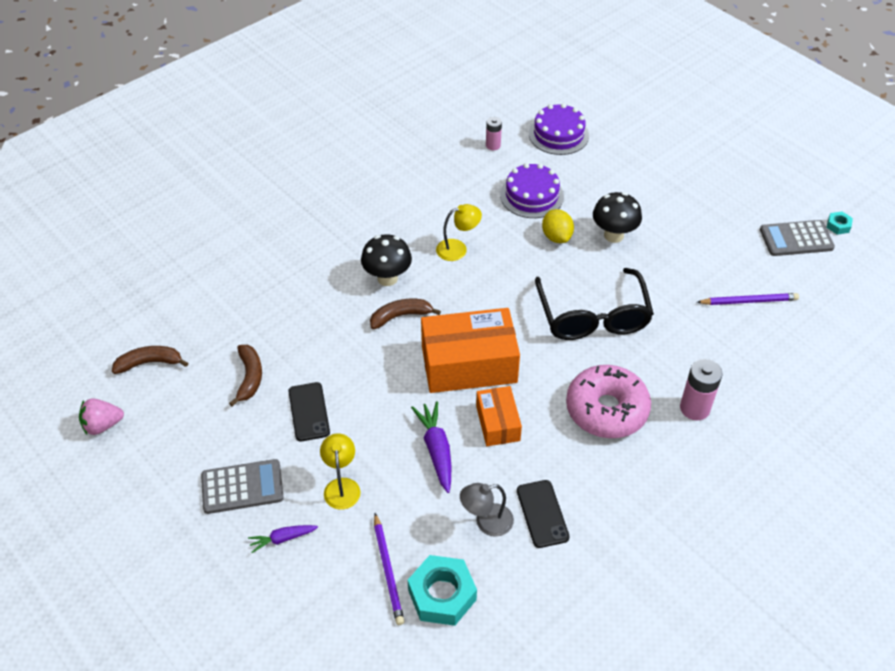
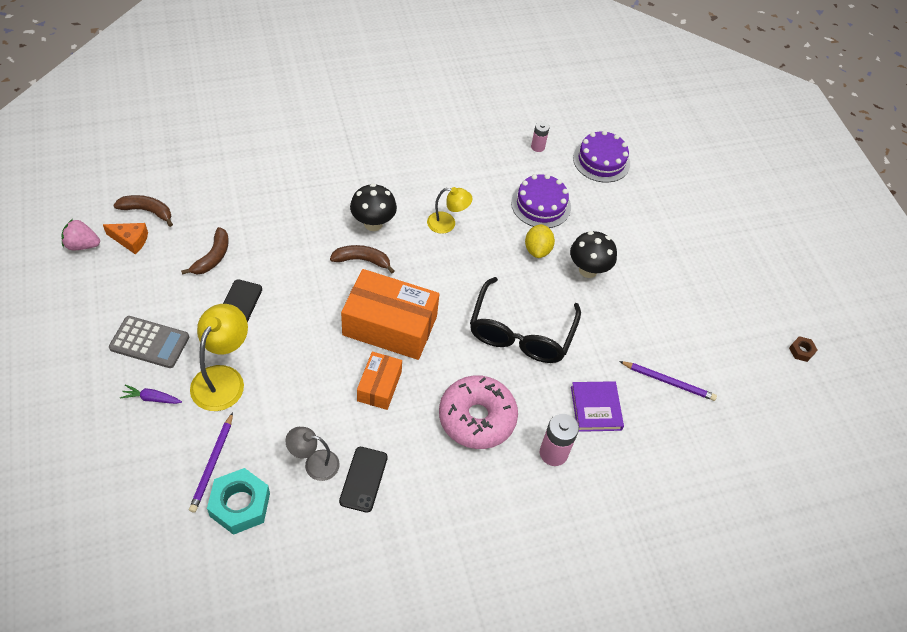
camera: 20 degrees right, 5 degrees up
yellow lamp [320,433,360,510] -> yellow lamp [190,304,248,411], size x1.61
purple carrot [411,401,451,493] -> none
grey calculator [760,220,835,256] -> none
turquoise nut [827,211,853,235] -> brown nut [789,336,817,362]
none -> orange cheese [103,223,148,254]
none -> purple book [571,381,624,432]

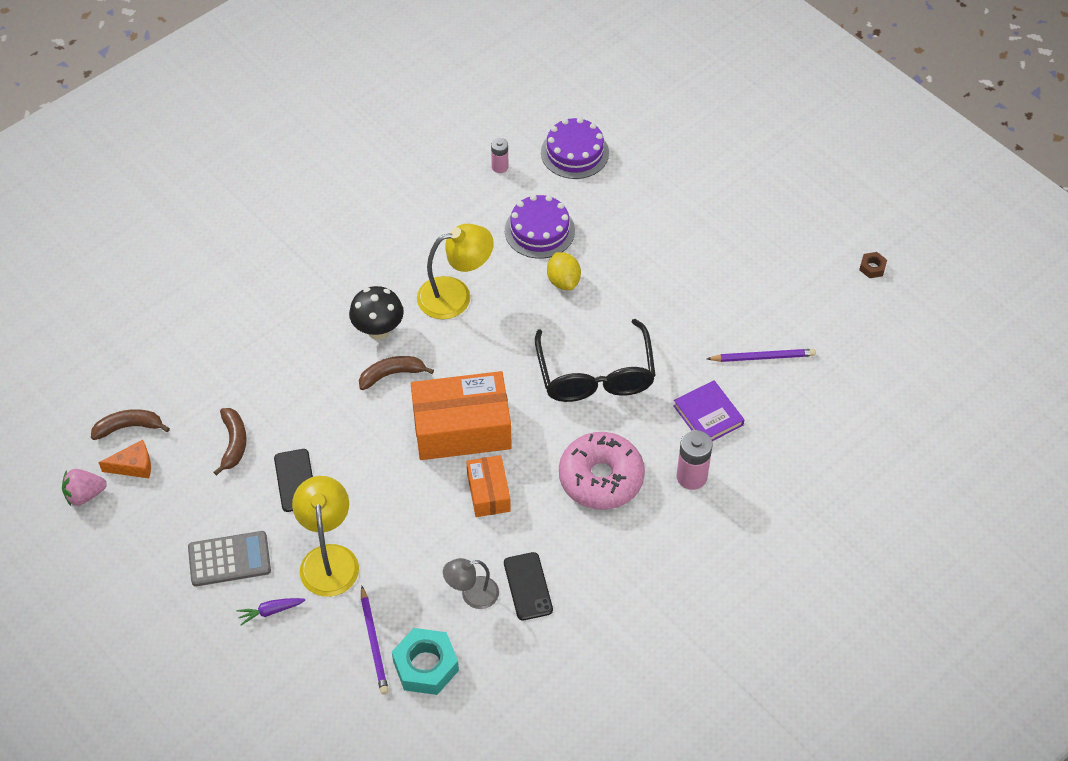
camera: 20 degrees left, 0 degrees up
yellow lamp [427,187,472,234] -> yellow lamp [417,224,494,319], size x1.61
black mushroom [570,231,617,278] -> none

